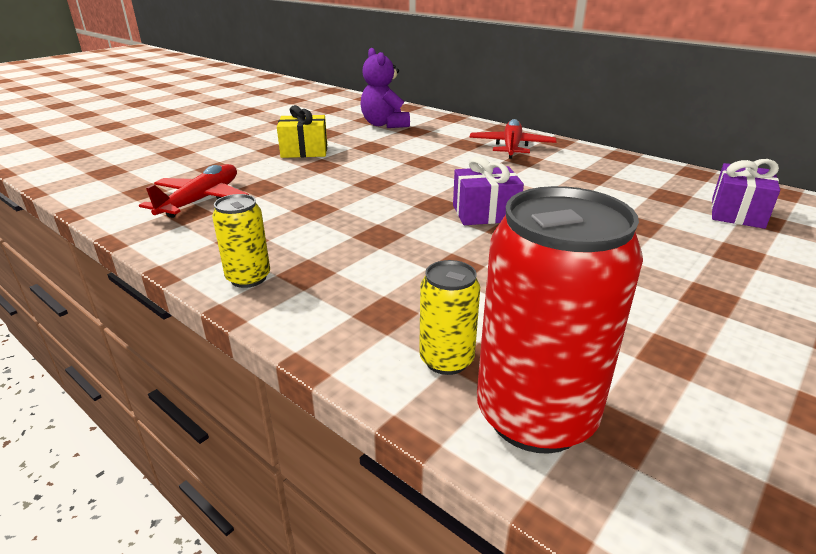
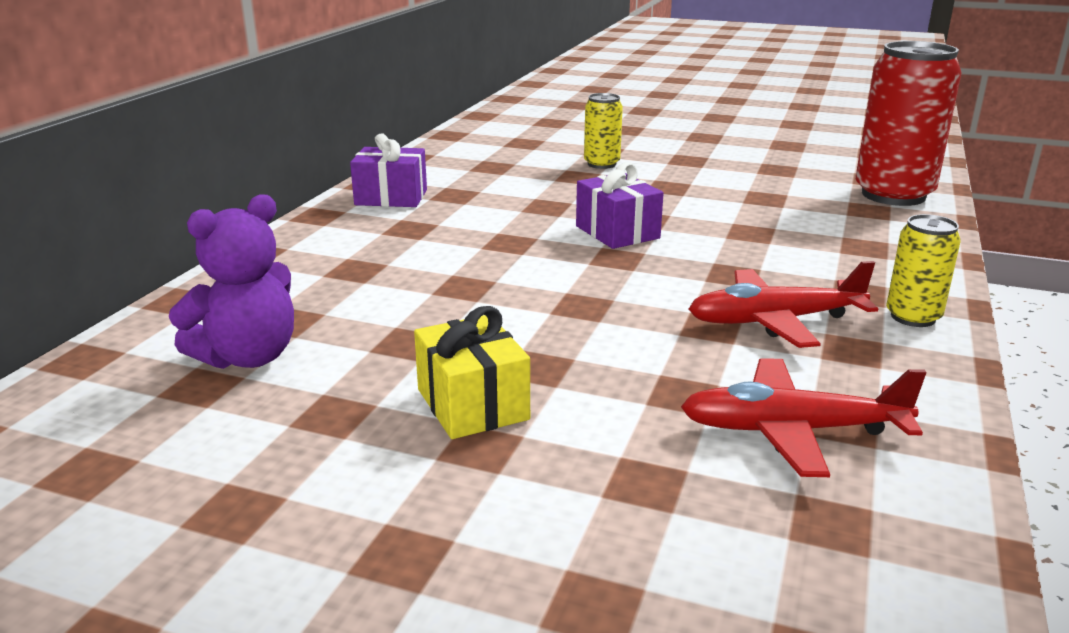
camera: 110 degrees left, 5 degrees down
yellow can [419,260,480,375] -> yellow can moved to [584,93,623,169]
red plane [469,119,557,159] -> red plane moved to [689,261,878,348]
purple gift [711,159,780,229] -> purple gift moved to [350,133,427,207]

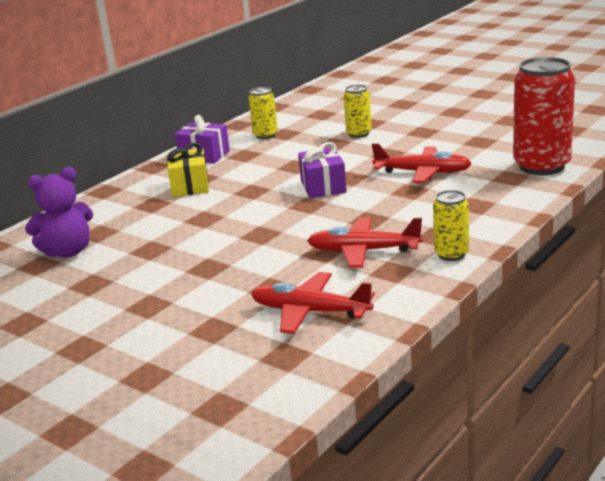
camera: 20 degrees right, 0 degrees up
yellow gift [414,306,530,439] -> yellow gift moved to [167,143,209,197]
none -> yellow can [249,87,278,139]
none -> red plane [372,143,472,183]

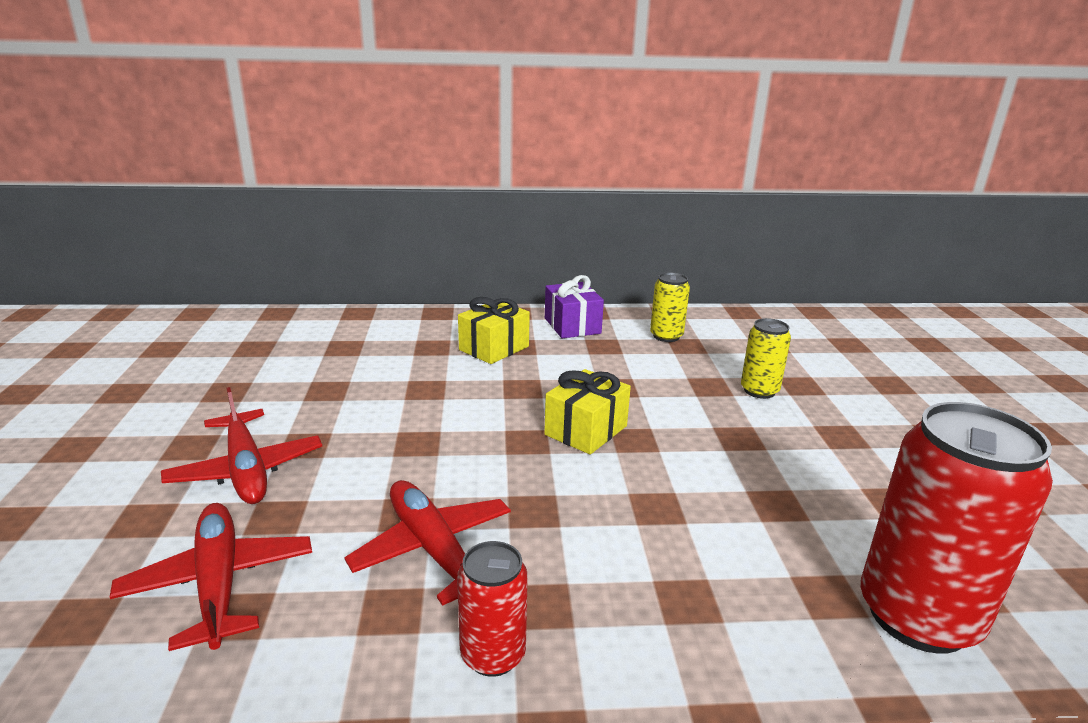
camera: 45 degrees right, 0 degrees up
purple teddy bear [25,167,93,258] -> none
purple gift [298,142,347,198] -> yellow gift [544,369,631,455]
red plane [372,143,472,183] -> red plane moved to [161,387,322,504]
yellow can [433,190,469,261] -> red can [457,541,528,677]

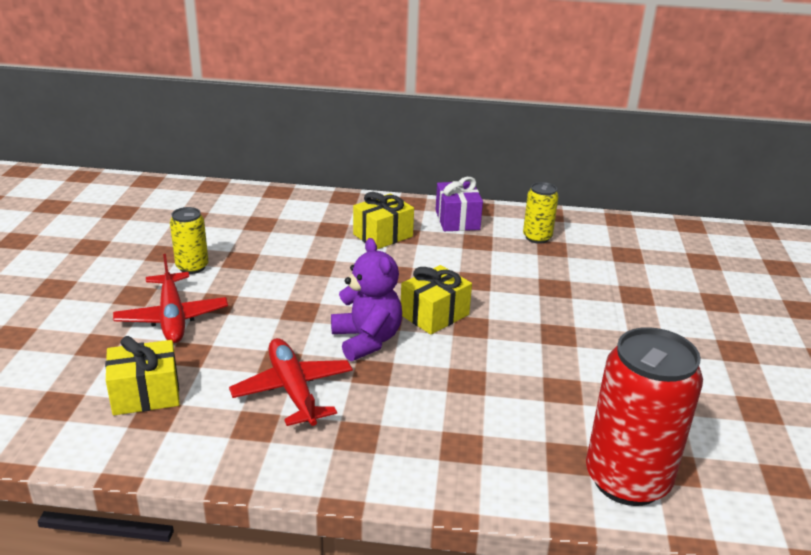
camera: 10 degrees right, 5 degrees up
red plane [110,503,312,651] -> yellow gift [105,336,180,415]
red can [457,541,528,677] -> none
yellow can [741,318,791,399] -> yellow can moved to [170,207,209,274]
none -> purple teddy bear [331,238,402,361]

